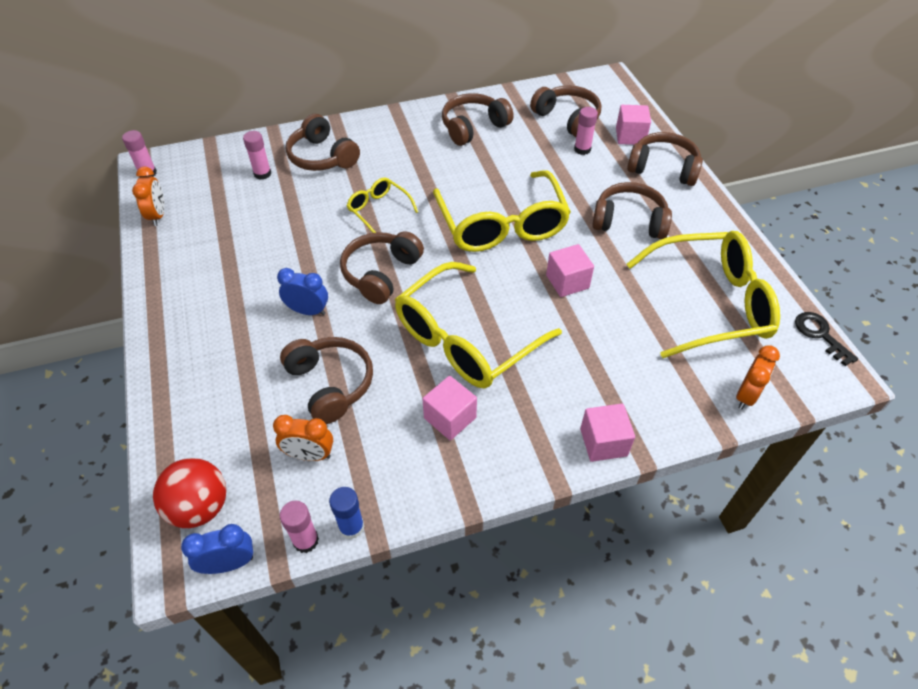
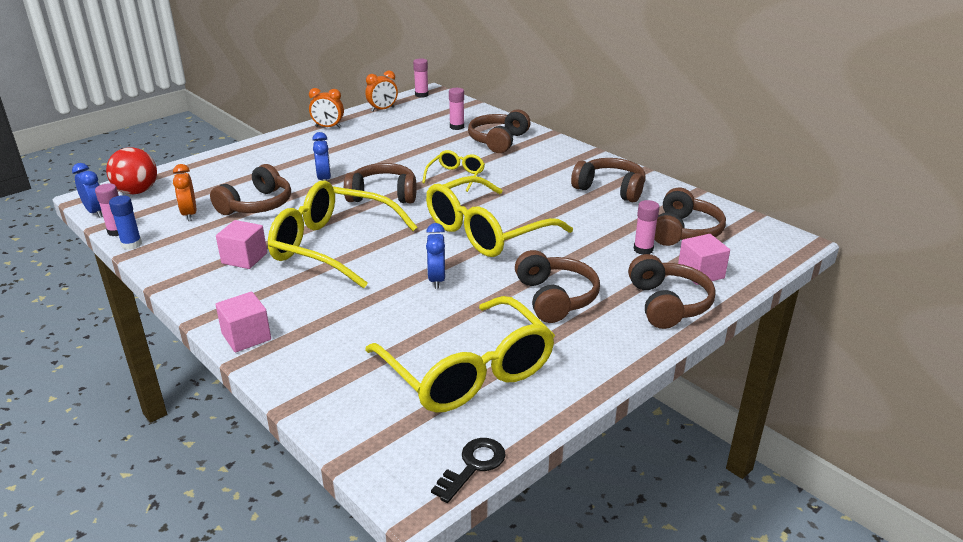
camera: 65 degrees right, 20 degrees down
pink cube [546,244,594,297] -> blue clock [426,223,445,289]
orange clock [736,345,780,409] -> orange clock moved to [309,88,344,128]

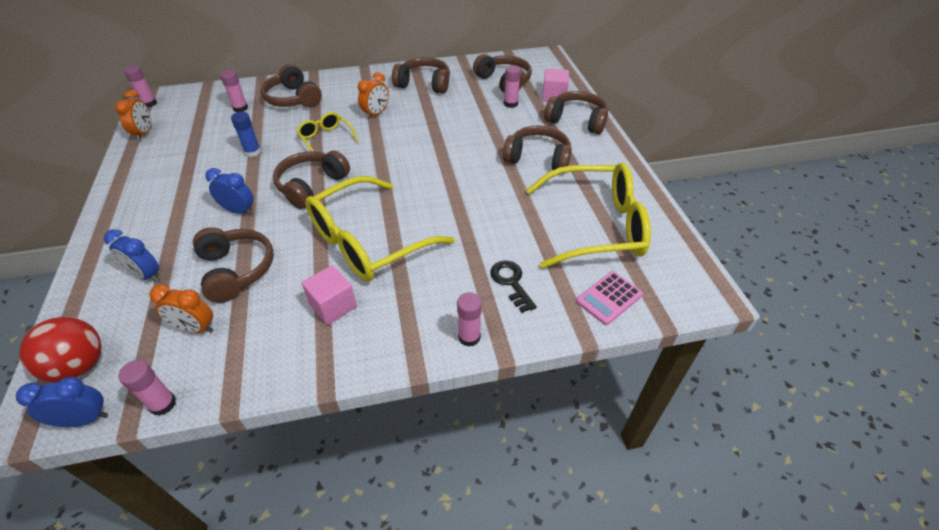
camera: 60 degrees left, 15 degrees up
blue glue stick [109,195,142,250] -> blue glue stick moved to [231,112,261,157]
pink cube [216,292,271,352] -> pink glue stick [457,292,482,347]
orange clock [309,88,344,128] -> orange clock moved to [358,72,389,119]
yellow glasses [426,176,573,257] -> none
blue clock [426,223,445,289] -> blue clock moved to [103,229,160,282]
black key [431,438,506,503] -> black key moved to [490,261,537,313]
brown headphones [571,158,646,202] -> brown headphones turned 45 degrees clockwise [392,57,450,94]
none -> pink calculator [576,271,643,325]

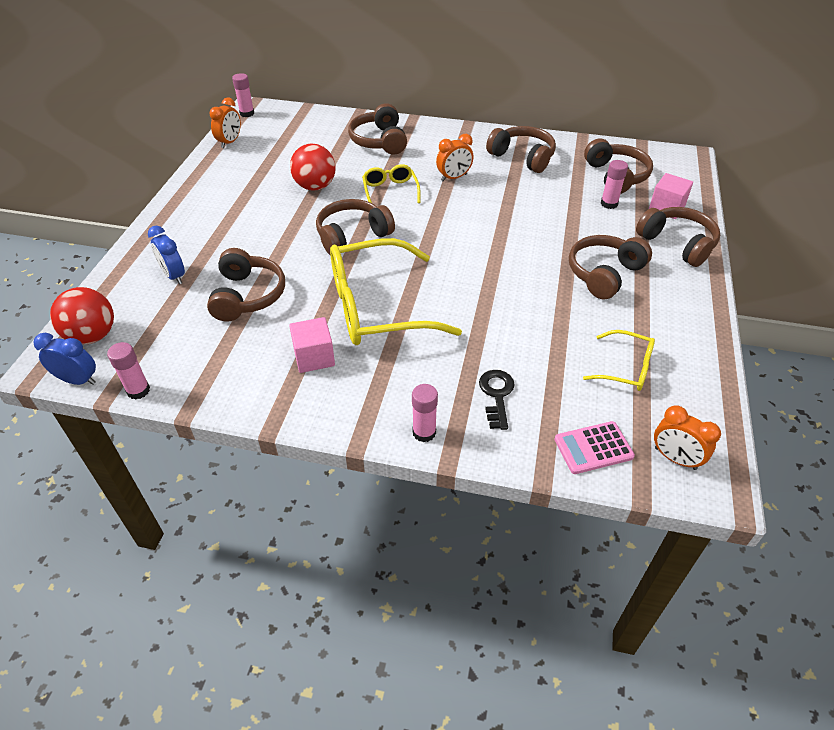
camera: 25 degrees right, 0 degrees up
orange clock [149,284,213,333] -> orange clock moved to [654,405,721,470]
blue clock [205,168,254,215] -> none
pink glue stick [220,70,248,112] -> none
blue glue stick [231,112,261,157] -> red ball [290,143,336,191]
brown headphones [503,125,572,170] -> brown headphones turned 90 degrees counterclockwise [569,235,652,300]
yellow glasses [526,162,651,268] -> yellow glasses [583,330,655,391], size x0.49

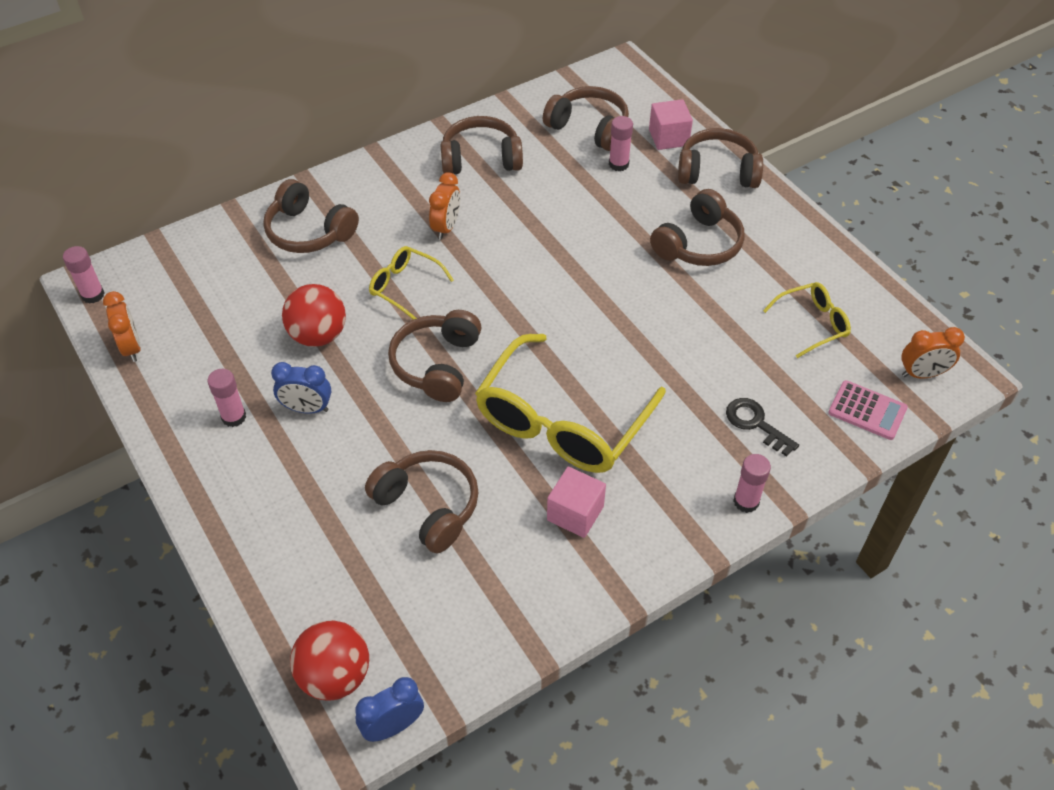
camera: 45 degrees left, 5 degrees up
pink glue stick [107,342,150,400] -> pink glue stick moved to [208,369,246,427]
blue clock [148,226,185,284] -> blue clock moved to [271,362,331,414]
pink calculator [554,421,635,474] -> pink calculator turned 90 degrees counterclockwise [828,380,908,440]
brown headphones [569,235,652,300] -> brown headphones turned 135 degrees counterclockwise [650,189,745,266]

